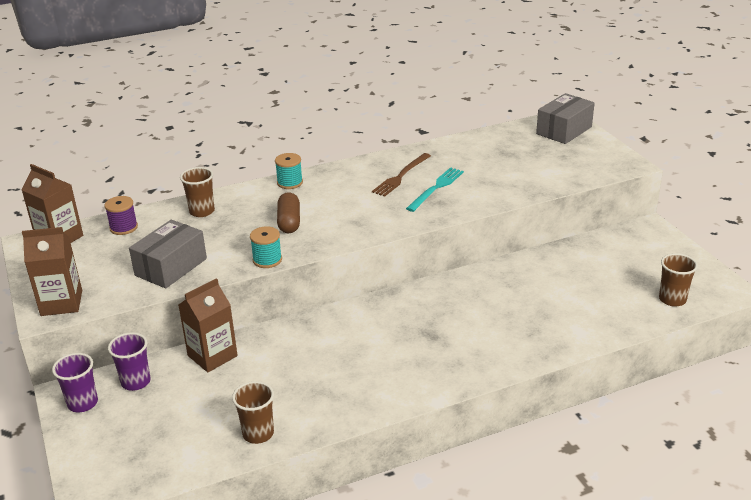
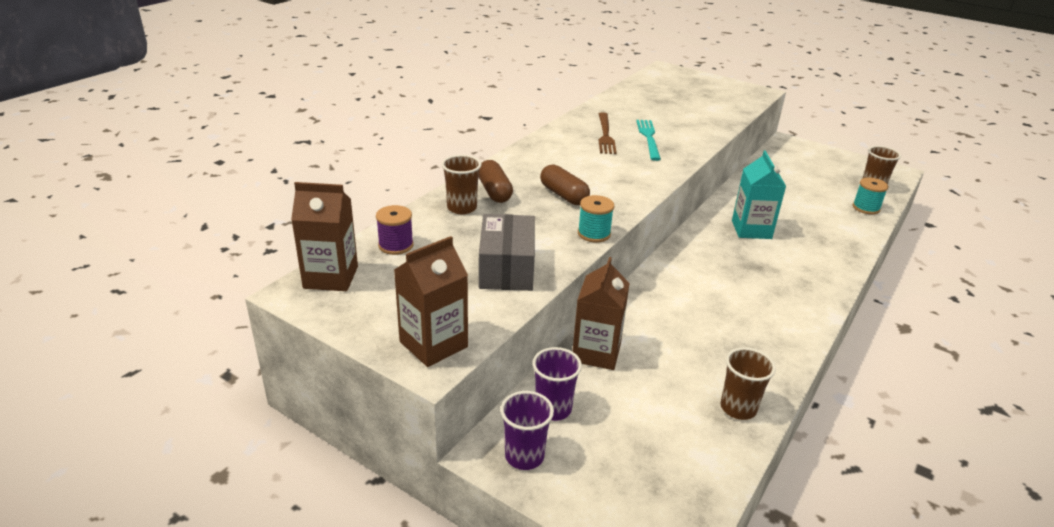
camera: 35 degrees left, 0 degrees up
turquoise spool [275,153,303,189] -> turquoise spool moved to [853,178,889,214]
grey box [536,93,595,144] -> none
none -> brown capsule [479,160,513,203]
none -> turquoise carton [732,151,786,239]

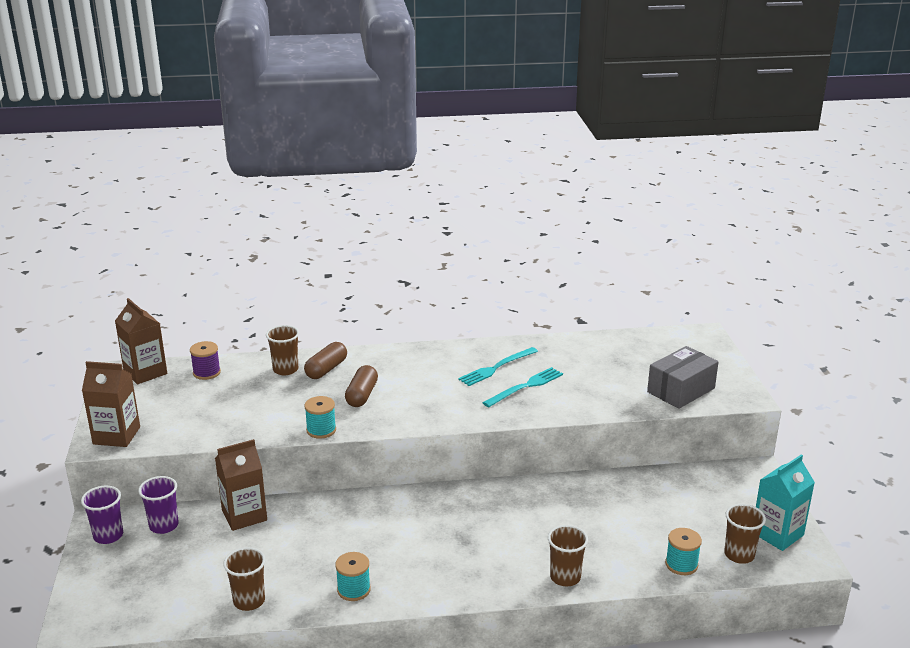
camera: 50 degrees right, 5 degrees down
grey box [479,214,535,291] -> grey box moved to [647,346,719,409]
brown fork [599,112,617,154] -> turquoise fork [458,347,538,386]
turquoise carton [732,151,786,239] -> turquoise carton moved to [756,455,815,551]
none -> turquoise spool [335,552,371,601]
none -> brown cup [548,525,588,586]

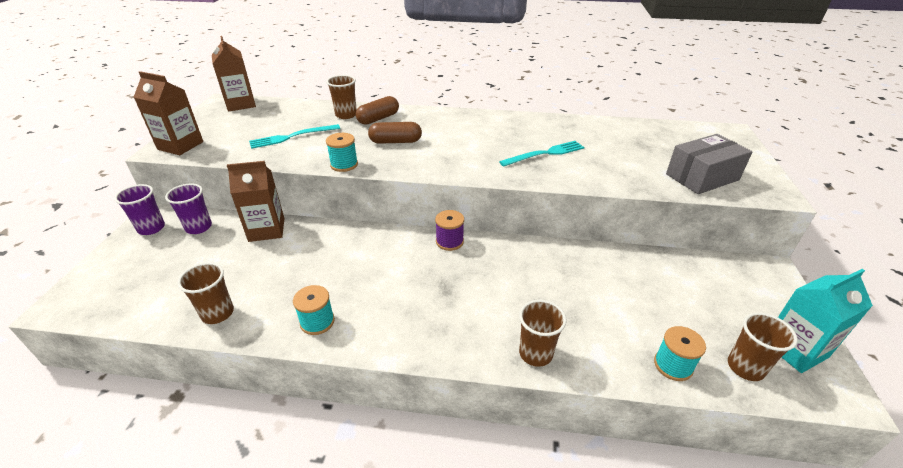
camera: 15 degrees right, 10 degrees up
purple spool [190,341,221,380] -> purple spool moved to [435,210,464,251]
brown capsule [345,365,378,407] -> brown capsule turned 60 degrees clockwise [368,122,422,144]
turquoise fork [458,347,538,386] -> turquoise fork moved to [249,124,340,149]

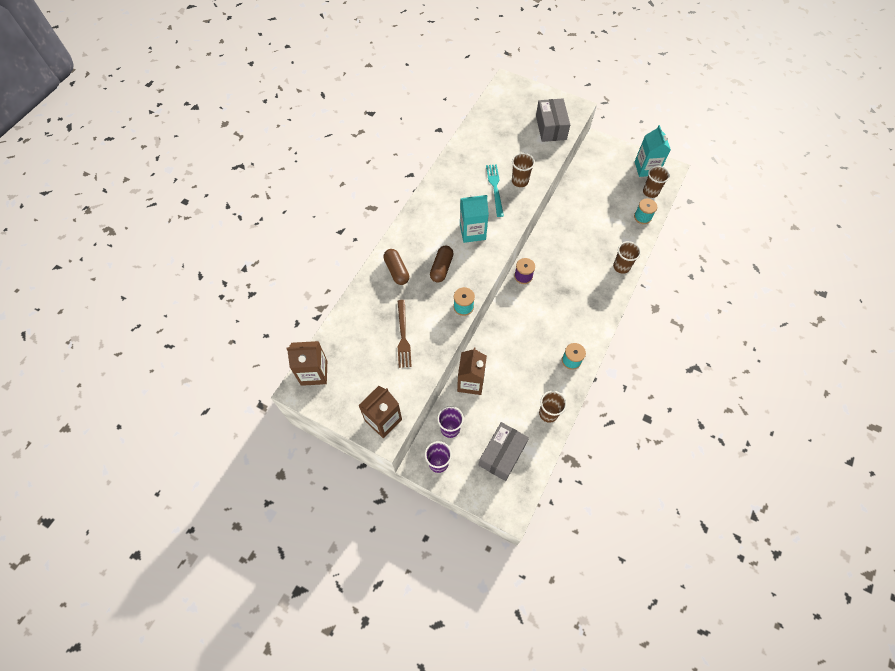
camera: 70 degrees left, 25 degrees up
turquoise fork [249,124,340,149] -> brown fork [398,300,412,368]
brown cup [326,75,357,119] -> brown cup moved to [512,153,535,187]
none -> turquoise carton [460,195,489,243]
none -> grey box [479,422,529,481]

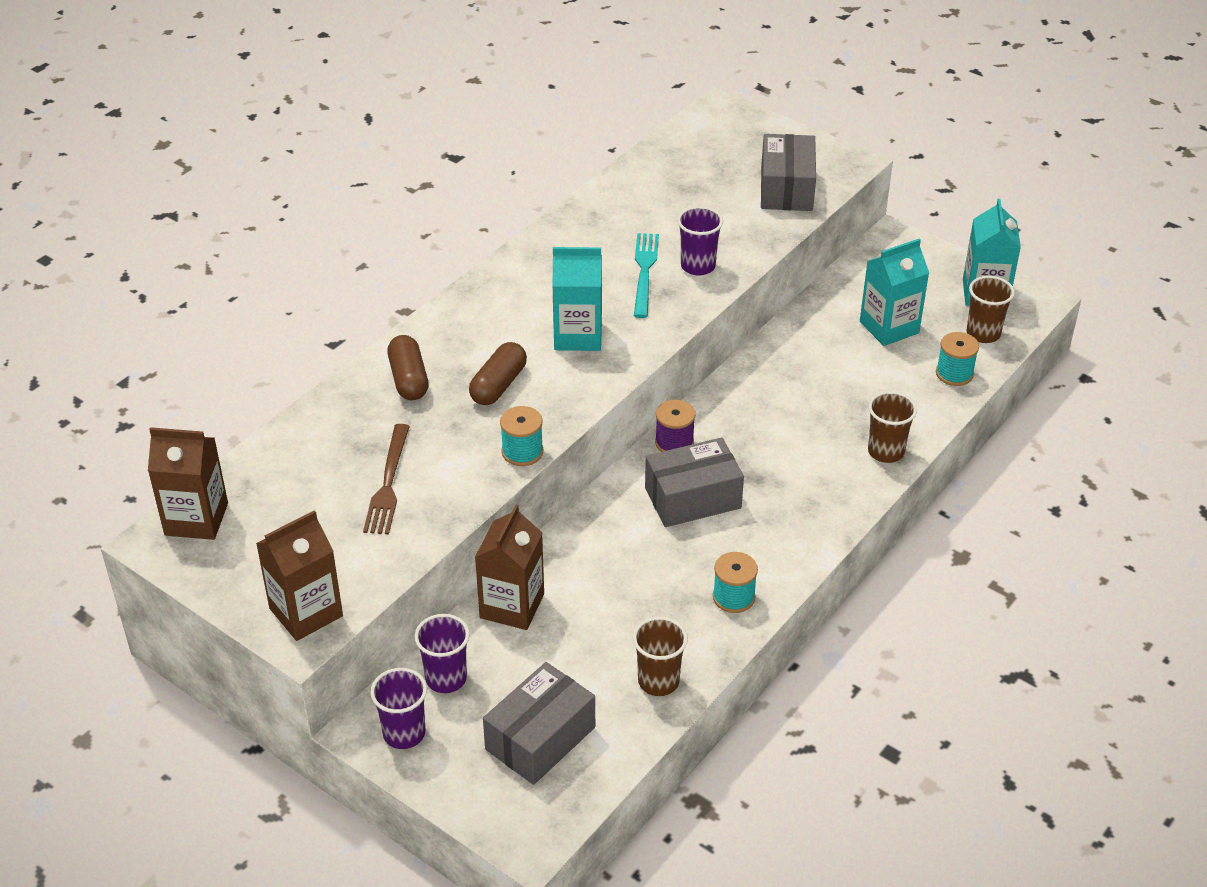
camera: 10 degrees right, 20 degrees down
brown cup [512,153,535,187] -> purple cup [677,206,723,276]
none -> grey box [645,438,744,527]
none -> turquoise carton [860,239,929,346]

